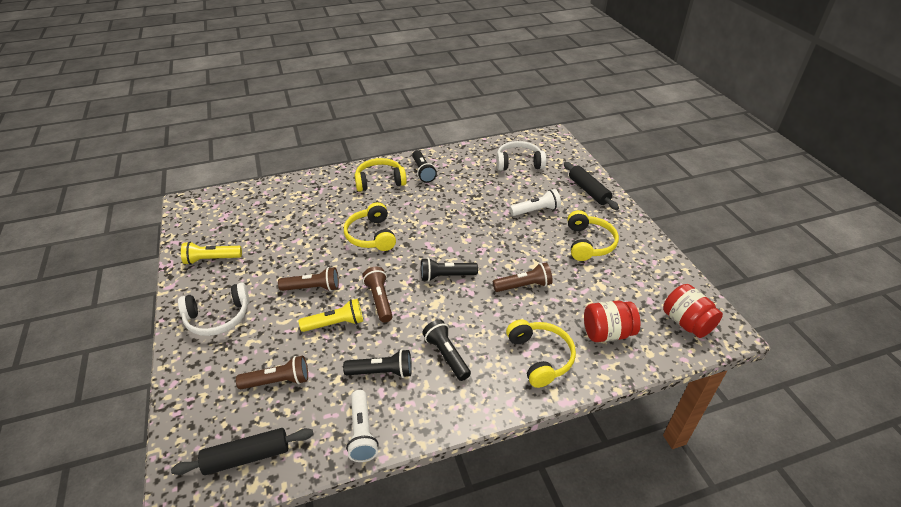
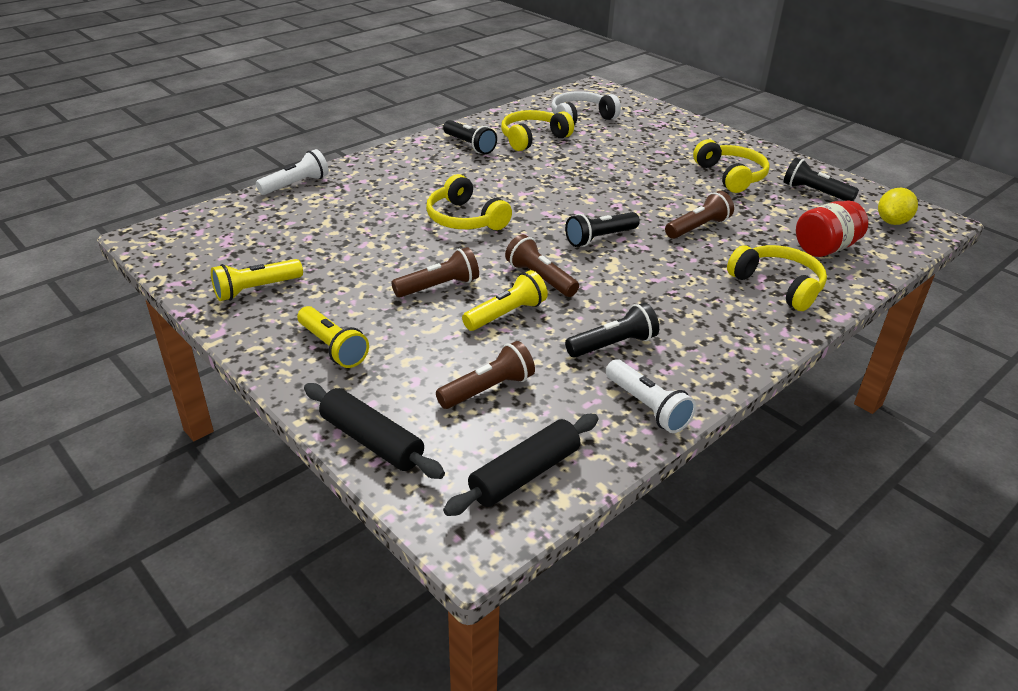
camera: 25 degrees left, 5 degrees down
white headphones [178,283,250,336] -> yellow flashlight [297,306,369,368]
yellow headphones [355,158,407,192] -> yellow headphones moved to [501,110,574,151]
black flashlight [422,320,471,381] -> black flashlight moved to [784,158,859,201]
white flashlight [510,189,561,216] -> white flashlight moved to [256,149,329,195]
black rolling pin [564,162,619,210] -> black rolling pin moved to [304,383,445,479]
red jar [663,284,723,338] -> yellow lemon [878,188,918,225]

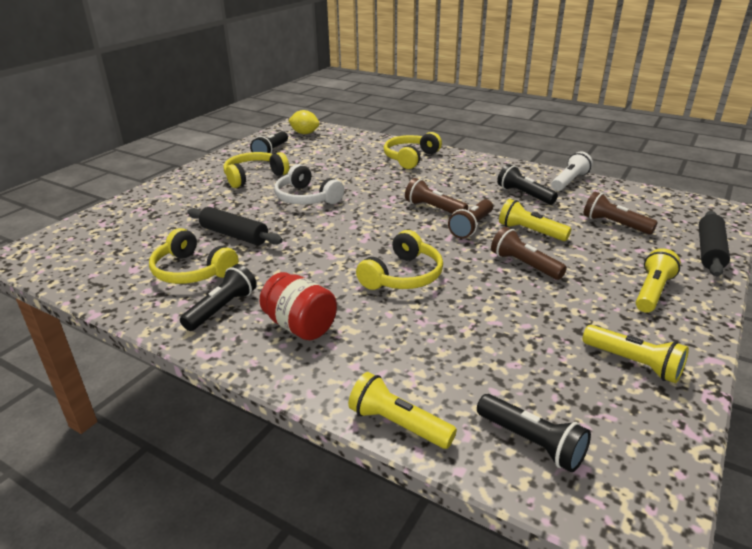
camera: 105 degrees left, 5 degrees down
white flashlight [256,149,329,195] -> yellow flashlight [348,372,457,449]
black rolling pin [443,414,598,516] -> black rolling pin moved to [187,207,283,245]
white headphones [551,91,621,125] -> white headphones moved to [274,164,344,205]
black flashlight [565,212,640,247] -> black flashlight moved to [477,394,591,472]
brown flashlight [665,191,734,239] -> brown flashlight moved to [405,178,468,214]
red jar [796,200,868,257] -> red jar moved to [260,272,337,340]

